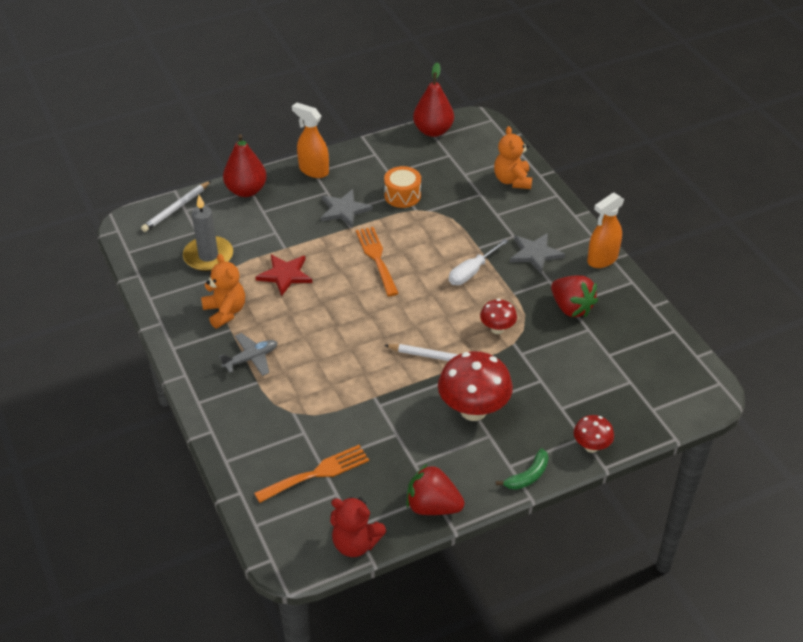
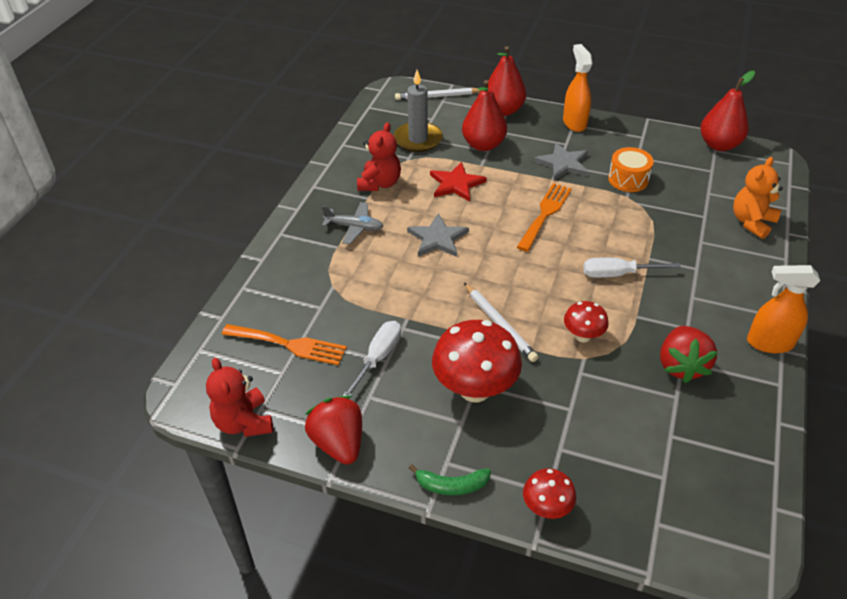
camera: 45 degrees right, 0 degrees up
orange teddy bear [201,254,245,329] -> red teddy bear [357,122,401,191]
grey star [510,233,565,273] -> grey star moved to [407,213,469,257]
none -> white screwdriver [343,321,401,396]
none -> red pear [462,80,507,151]

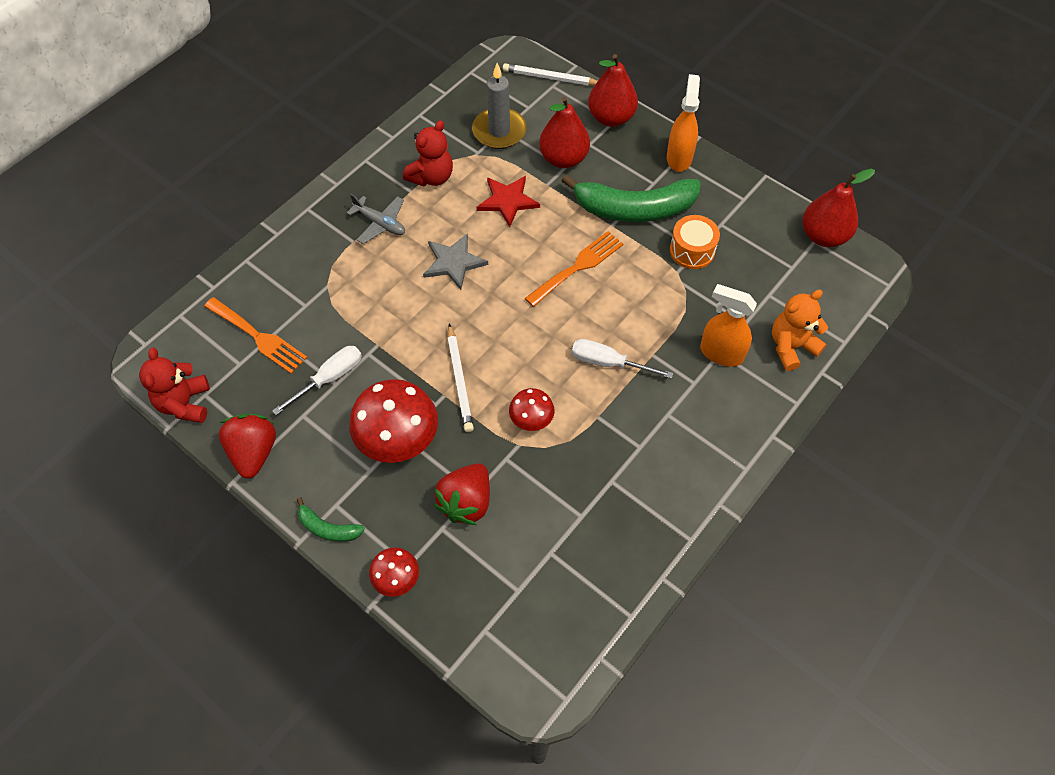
camera: 20 degrees right, 15 degrees up
grey star [534,143,589,180] -> green banana [562,174,701,222]
red strawberry [660,326,718,383] -> red strawberry moved to [434,464,490,525]
orange spray bottle [747,265,820,353] -> orange spray bottle moved to [700,284,757,367]

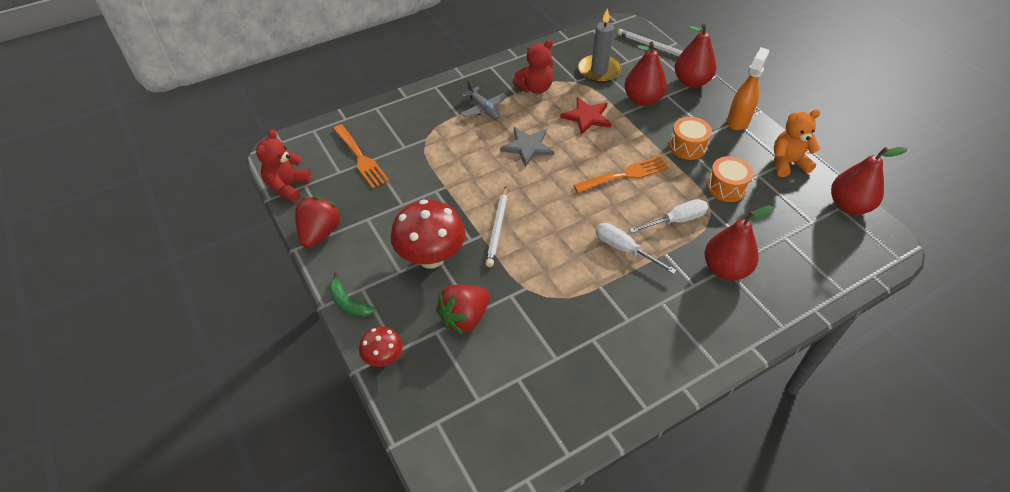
camera: 20 degrees right, 10 degrees down
white screwdriver [272,346,362,415] -> white screwdriver moved to [629,199,708,233]
red mushroom [509,388,555,431] -> none
green banana [562,174,701,222] -> orange drum [669,117,712,160]
orange spray bottle [700,284,757,367] -> red pear [705,205,773,280]
orange teddy bear [772,290,828,371] -> orange teddy bear moved to [774,110,820,177]

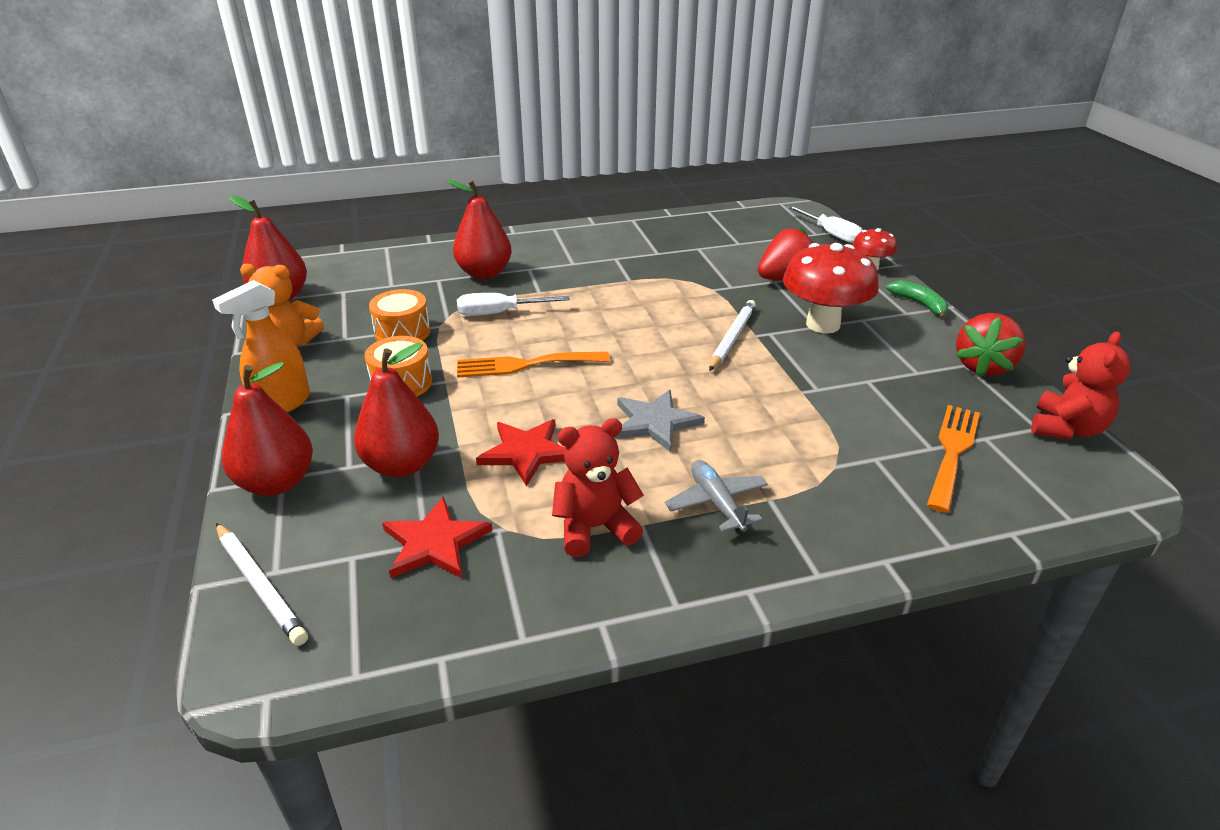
camera: 165 degrees left, 15 degrees down
orange fork [333,124,389,189] -> orange fork turned 45 degrees clockwise [927,405,980,513]
grey candle [578,8,622,83] -> red star [382,496,492,578]
white screwdriver [596,223,677,274] -> white screwdriver moved to [787,205,863,244]

